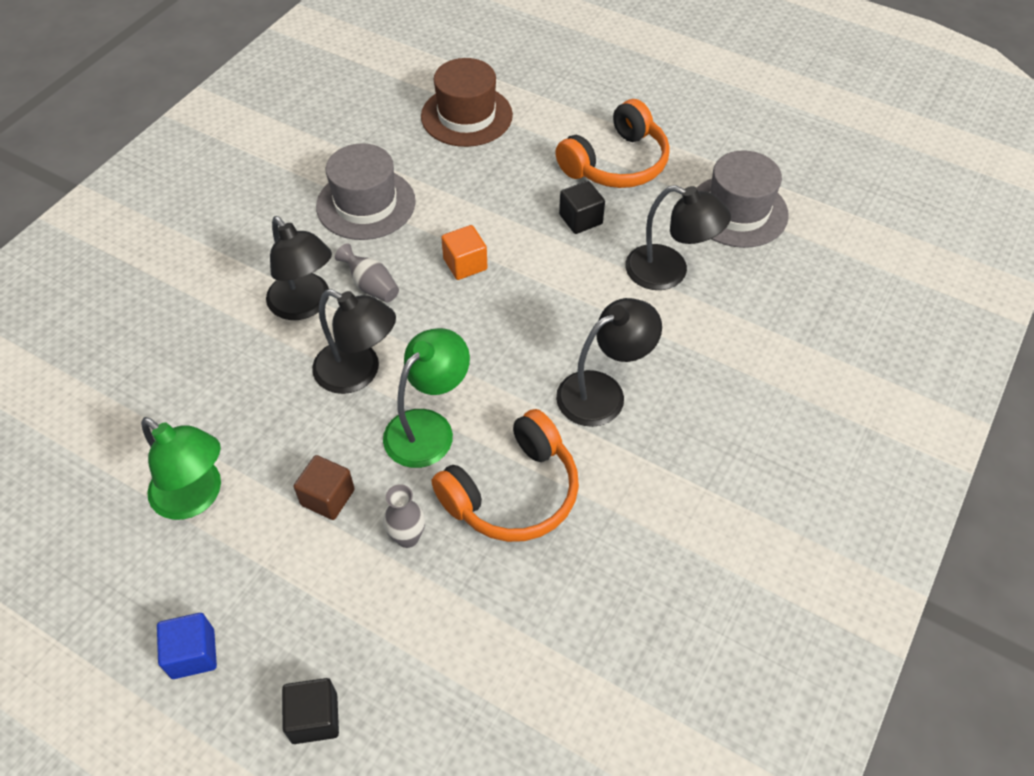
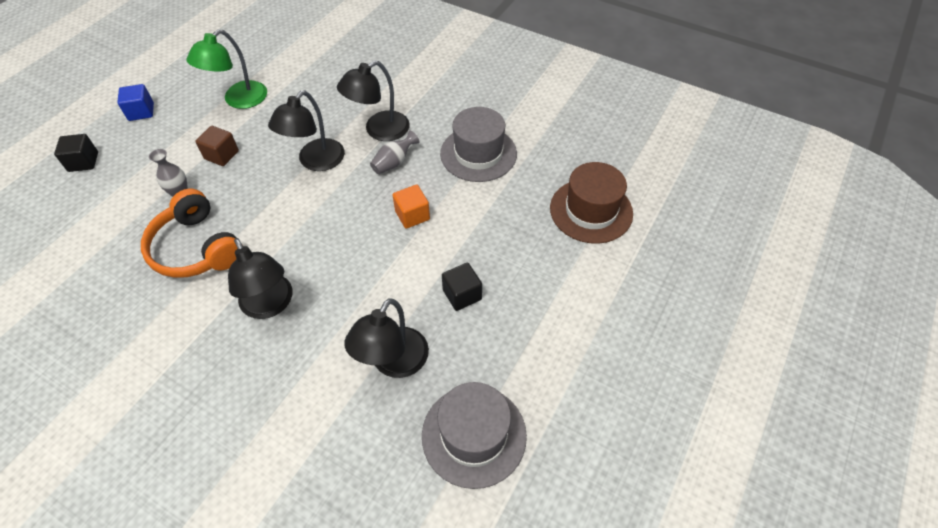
camera: 90 degrees right, 0 degrees up
green lamp [383,328,470,468] -> none
orange headphones [555,99,670,188] -> none

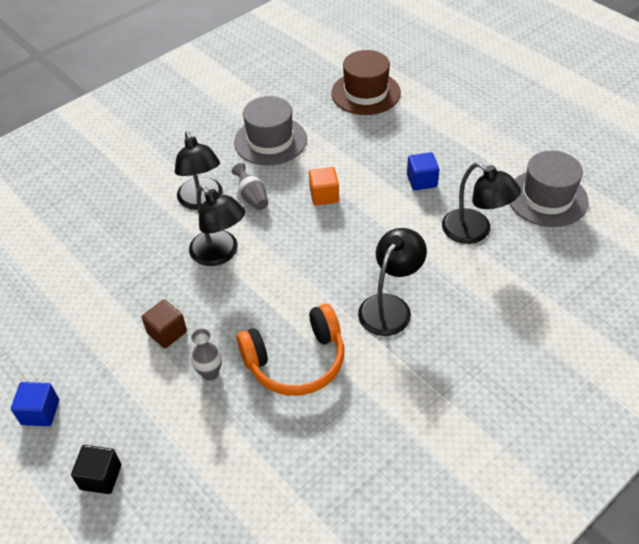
camera: 70 degrees left, 5 degrees down
green lamp [186,29,267,109] -> none
black lamp [228,238,292,319] -> black lamp turned 45 degrees counterclockwise [358,228,427,336]
black cube [442,263,482,311] -> blue cube [407,152,439,190]

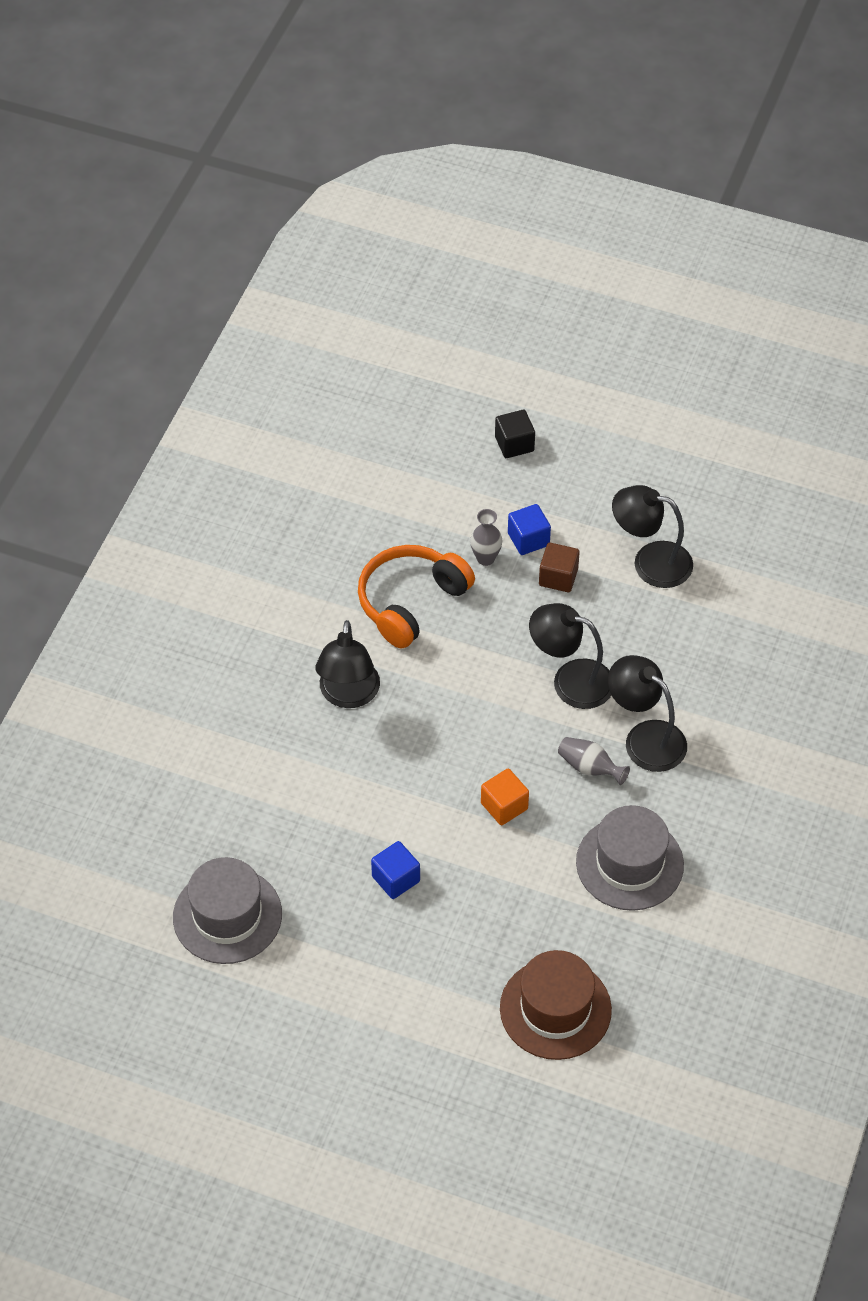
camera: 150 degrees right, 5 degrees up
blue cube [11,382,59,426] -> blue cube moved to [508,504,551,555]
black lamp [442,162,521,244] -> black lamp moved to [612,485,693,588]

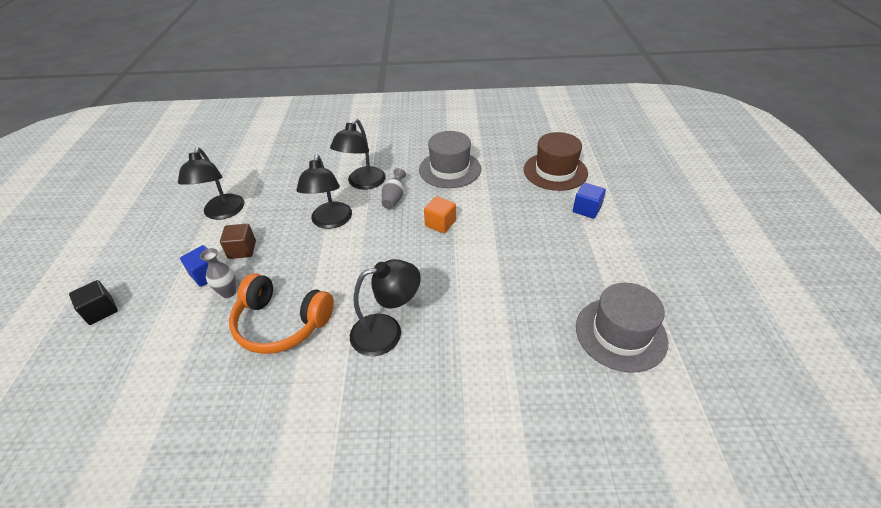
camera: 110 degrees left, 10 degrees down
blue cube [371,841,420,899] -> blue cube moved to [573,183,606,219]

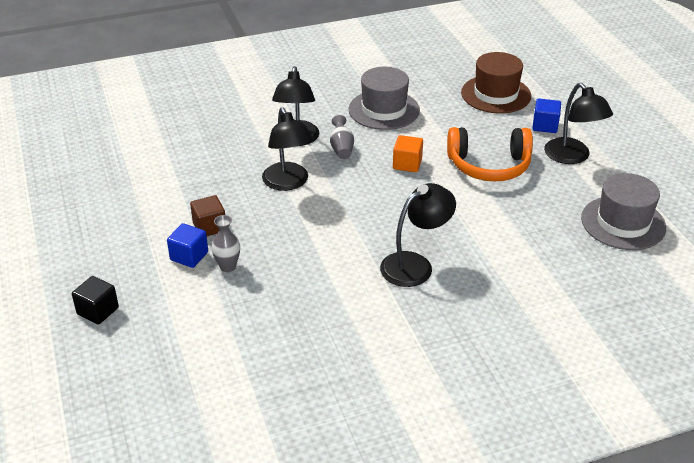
camera: 20 degrees left, 5 degrees down
black lamp [178,147,245,220] -> black lamp moved to [544,83,613,164]
orange headphones [229,273,334,354] -> orange headphones moved to [447,127,533,181]

